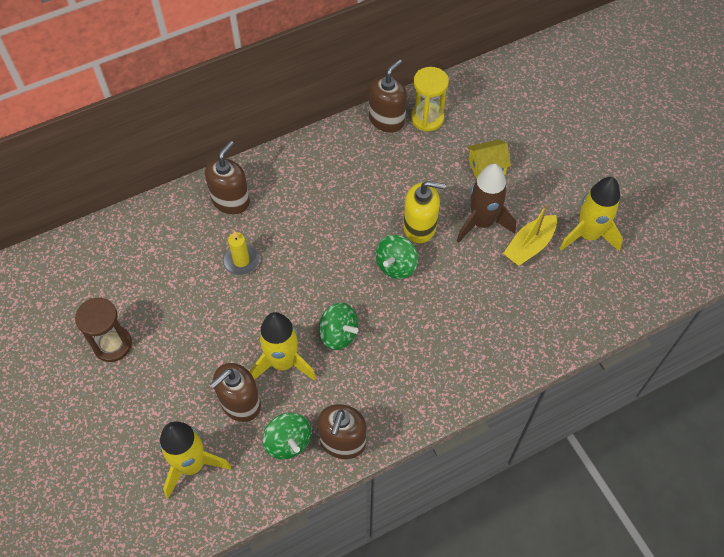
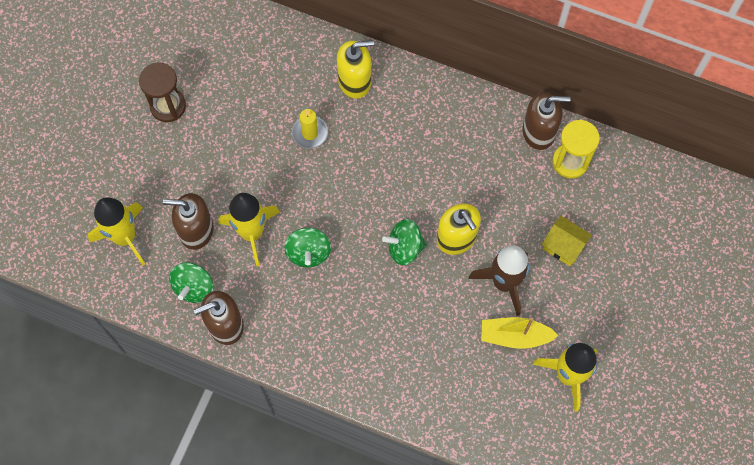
camera: 50 degrees right, 10 degrees up
brown soap dispenser [205,141,250,214] -> yellow soap dispenser [337,40,374,98]

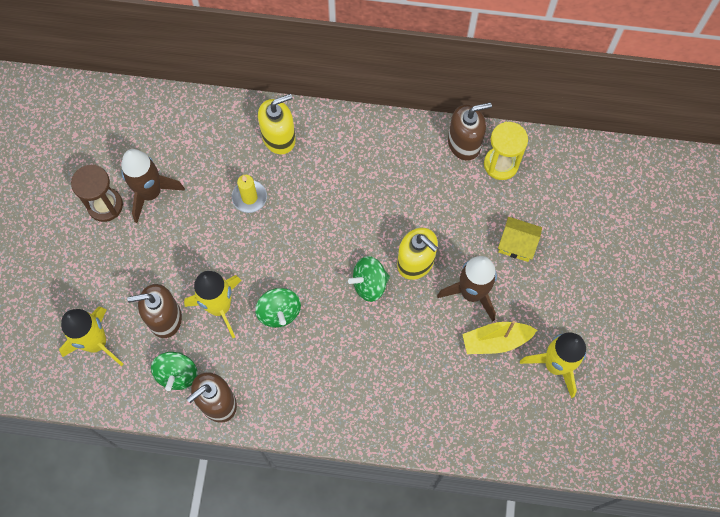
camera: 15 degrees left, 0 degrees up
none -> brown rocket [121,149,185,223]

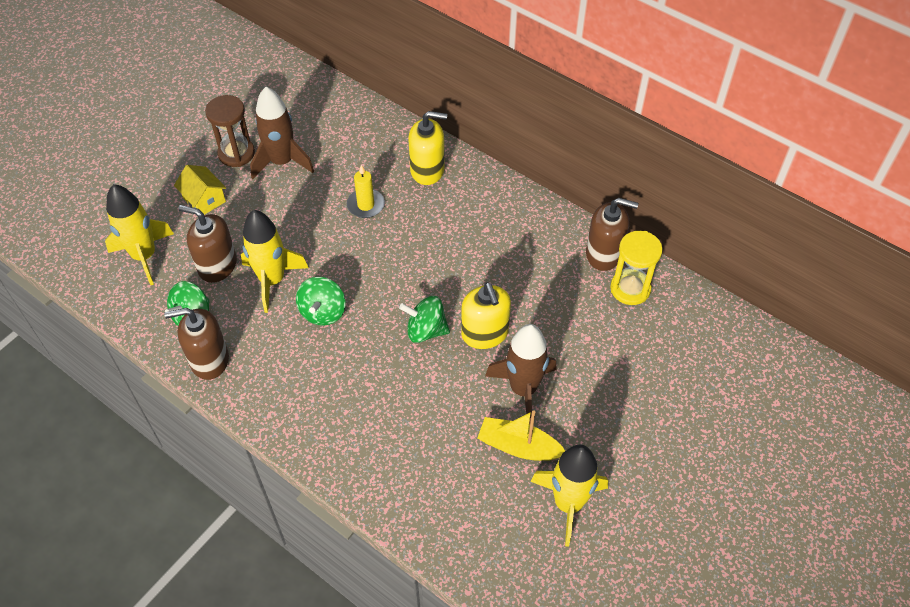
camera: 30 degrees right, 15 degrees down
yellow house [498,217,542,262] -> yellow house moved to [174,165,226,215]

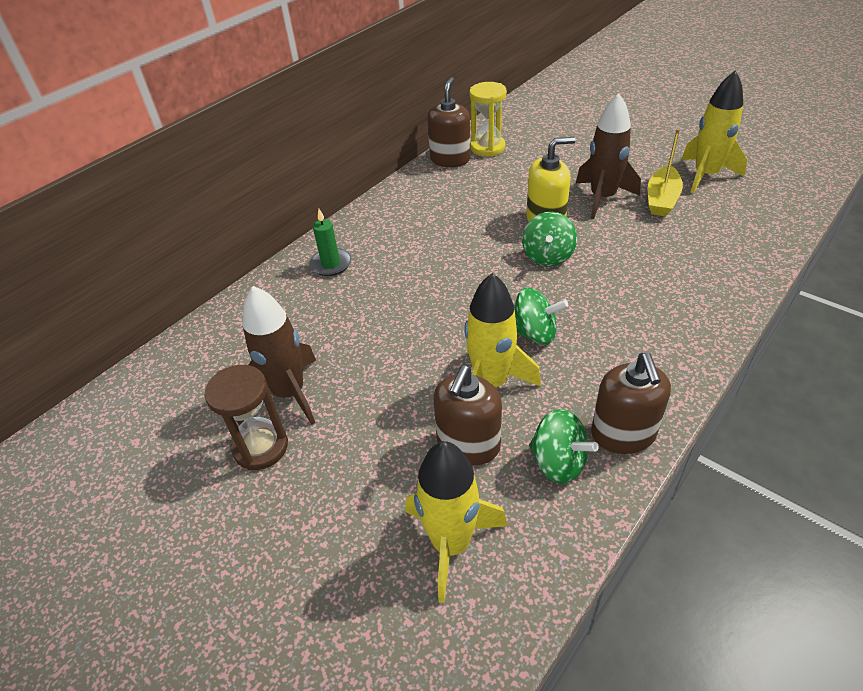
camera: 85 degrees left, 10 degrees down
yellow house [174,165,226,215] -> none
yellow candle [347,165,385,218] -> none
yellow soap dispenser [408,111,447,185] -> green candle [309,209,351,276]

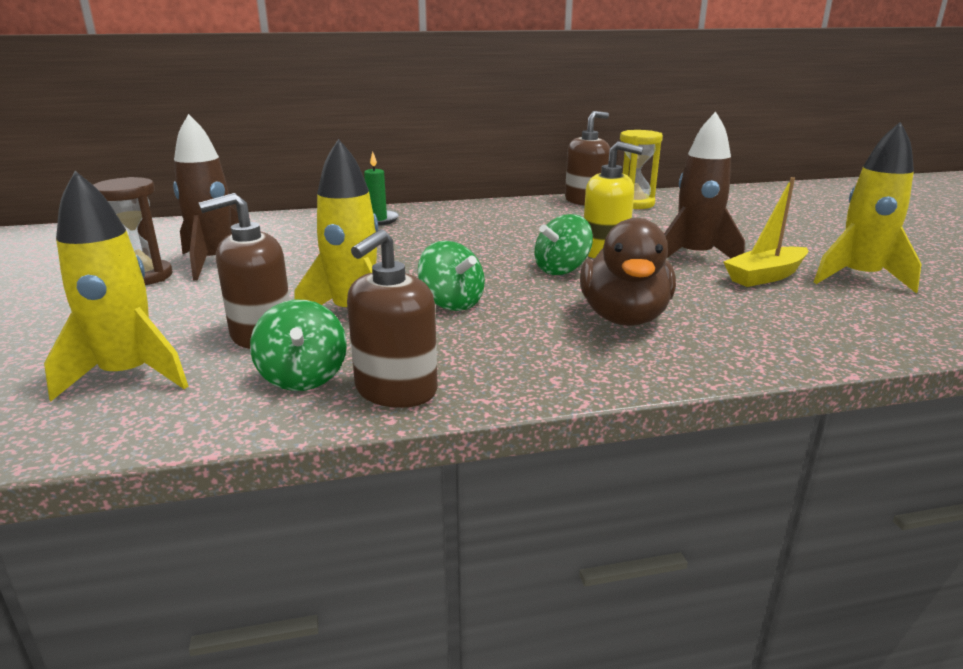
camera: 35 degrees right, 20 degrees down
none -> brown duck [580,218,676,326]

